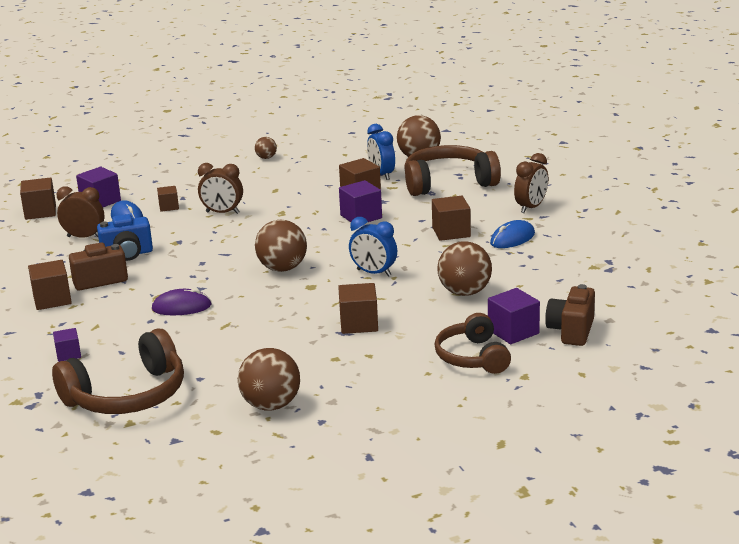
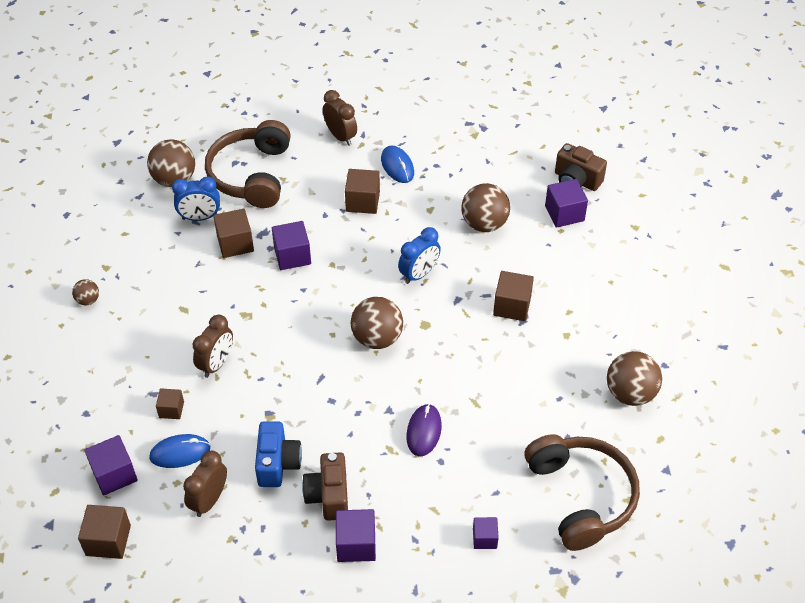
camera: 75 degrees left, 25 degrees up
brown cube [28,260,72,310] -> purple cube [336,509,376,562]
brown headphones [434,313,511,374] -> none

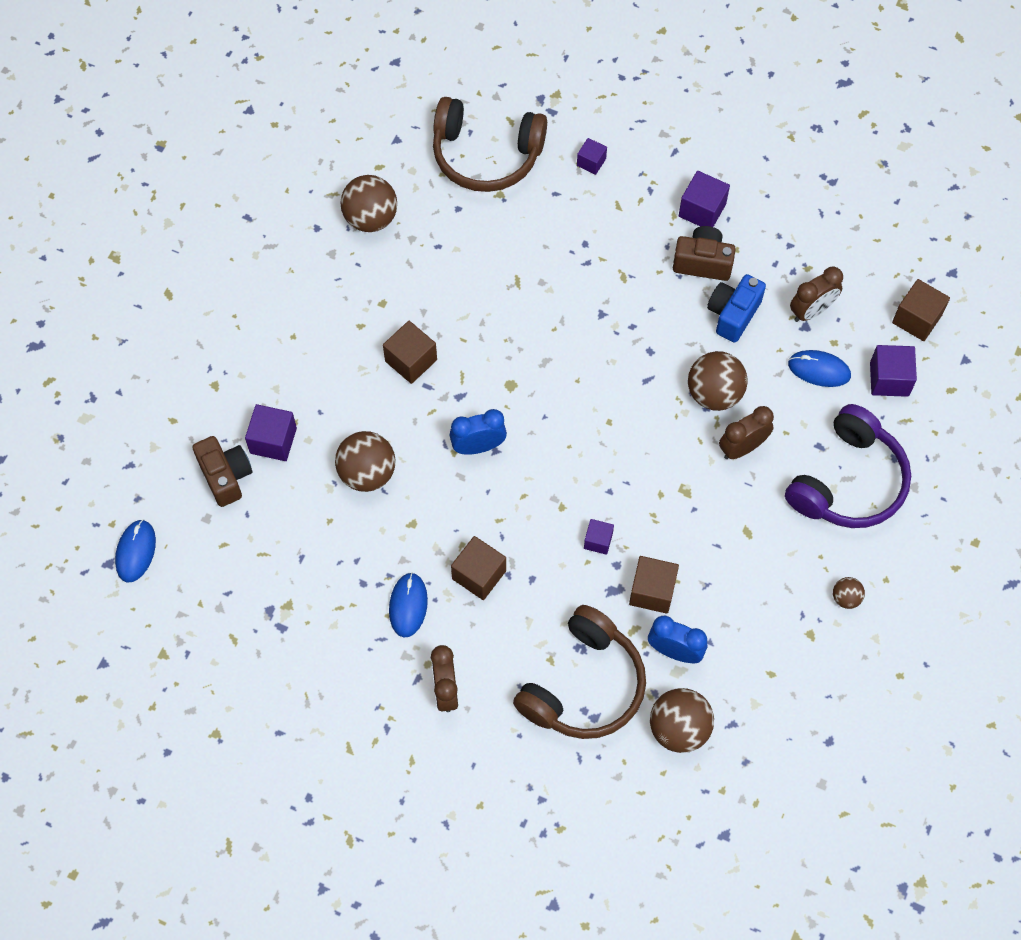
camera: 150 degrees left, 15 degrees up
brown cube [156,388,184,419] -> none
purple cube [272,221,311,270] -> purple cube [584,519,614,555], size x0.62
brown camera [302,452,348,521] -> brown camera turned 105 degrees counterclockwise [673,226,736,281]
brown ball [351,297,403,349] -> brown ball moved to [688,351,748,411]
purple mouse [406,404,442,456] -> none
brown headphones [524,434,640,551] -> brown headphones turned 90 degrees counterclockwise [433,97,547,192]
none -> blue mouse [115,519,156,582]
none -> purple headphones [785,404,911,528]

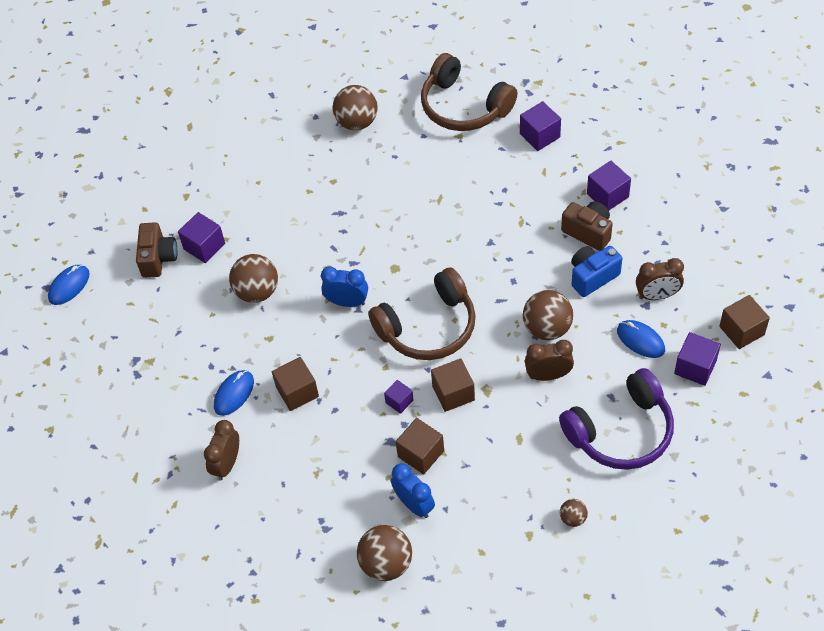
camera: 30 degrees right, 10 degrees down
brown cube [383,321,437,384] -> brown cube moved to [431,358,475,412]
brown headphones [513,605,646,739] -> brown headphones moved to [368,267,476,360]
purple cube [577,138,607,175] -> purple cube [520,101,561,151], size x1.62

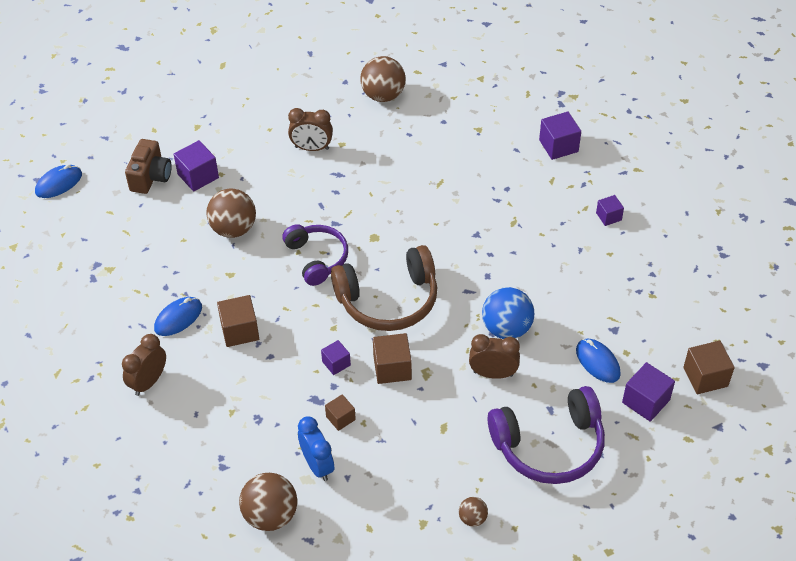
camera: 10 degrees right, 5 degrees down
blue clock [321,266,368,307] -> purple headphones [282,224,348,286]
brown cube [396,418,444,474] -> brown cube [325,394,356,431], size x0.62
brown headphones [421,53,518,131] -> none
brown ball [523,290,573,340] -> blue ball [482,287,534,339]
brown camera [561,201,613,251] -> none
blue camera [571,246,622,297] -> none
purple cube [587,161,631,210] -> purple cube [596,195,624,226], size x0.62
brown clock [636,258,684,300] -> brown clock moved to [288,108,333,151]

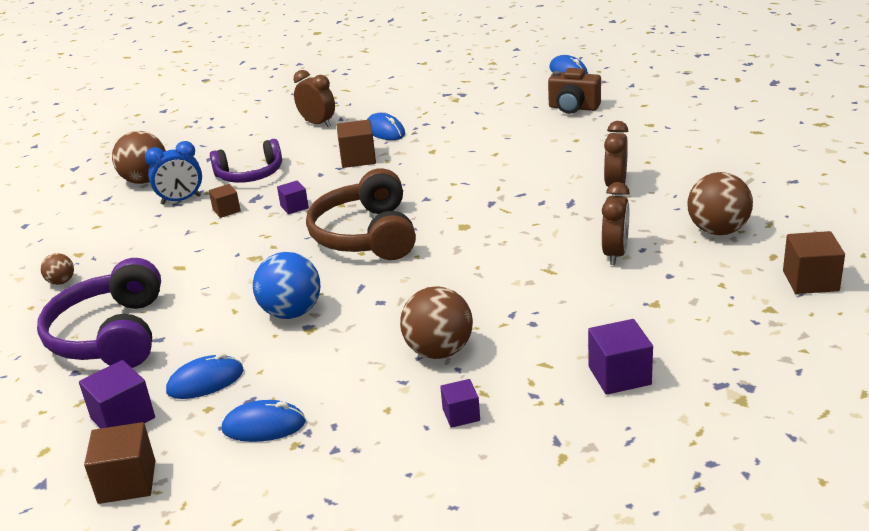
camera: 100 degrees right, 20 degrees down
purple cube [174,140,219,192] -> none
brown ball [206,189,256,238] -> brown ball moved to [400,286,473,359]
purple headphones [282,224,348,286] -> purple headphones moved to [210,139,282,183]
brown cube [373,333,412,384] -> brown cube moved to [783,231,845,294]
brown clock [469,334,520,379] -> brown clock moved to [602,182,630,265]
none -> blue mouse [222,400,306,442]

